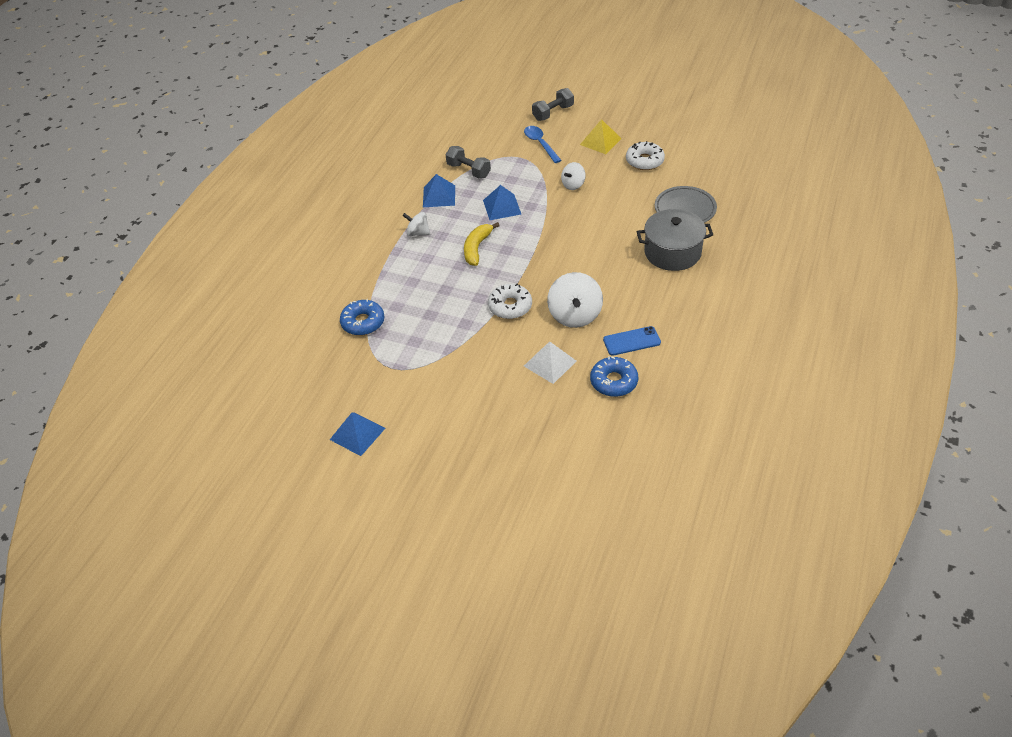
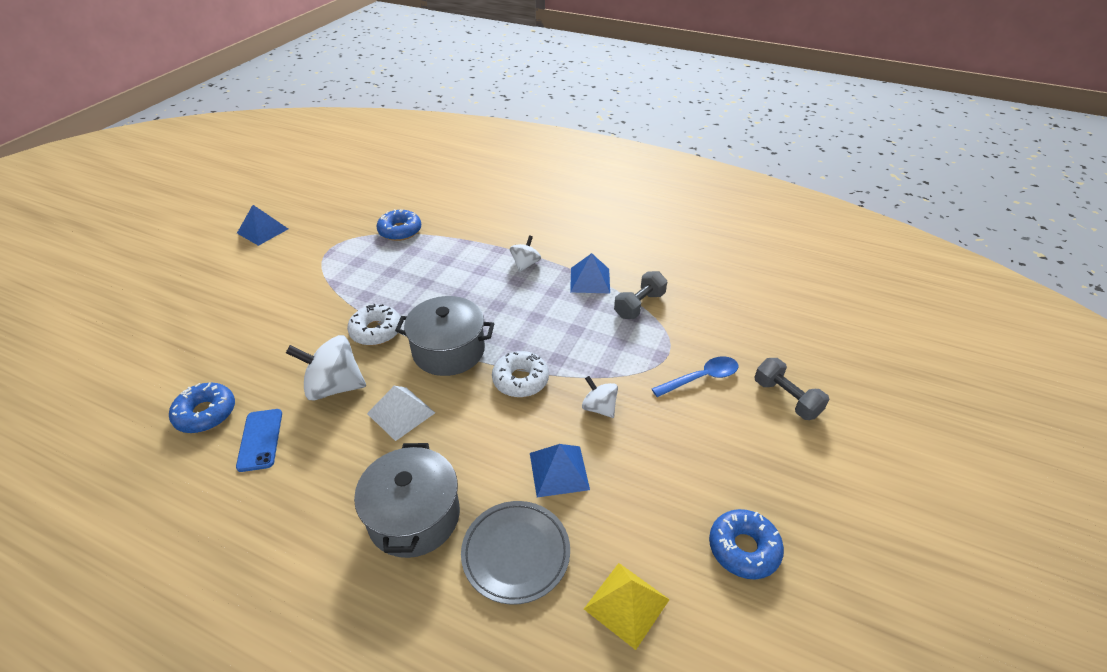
camera: 90 degrees right, 5 degrees down
yellow banana [464,222,500,266] -> none
blue pyramid [483,185,521,220] -> blue pyramid moved to [530,444,590,498]
white pyramid [524,341,577,384] -> white pyramid moved to [367,386,435,441]
yellow pyramid [580,119,622,154] -> yellow pyramid moved to [584,563,670,650]
white donut [626,141,665,170] -> white donut moved to [492,351,549,397]
none -> grey pot [395,296,494,376]
none -> blue donut [709,509,784,579]

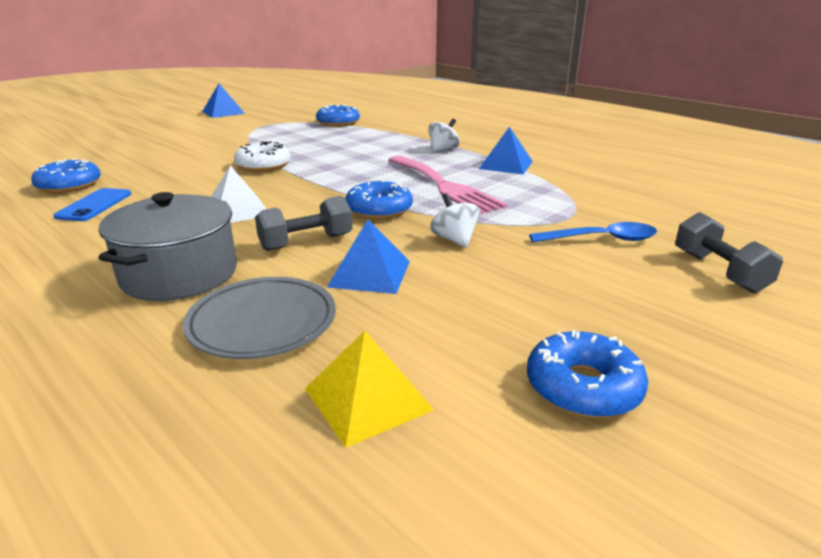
camera: 20 degrees right, 15 degrees down
white spinning top [286,335,366,400] -> none
grey pot [395,296,494,376] -> none
white donut [492,351,549,397] -> blue donut [345,180,413,220]
grey dumbbell [614,271,667,319] -> grey dumbbell moved to [255,196,353,251]
none -> pink fork [388,155,508,215]

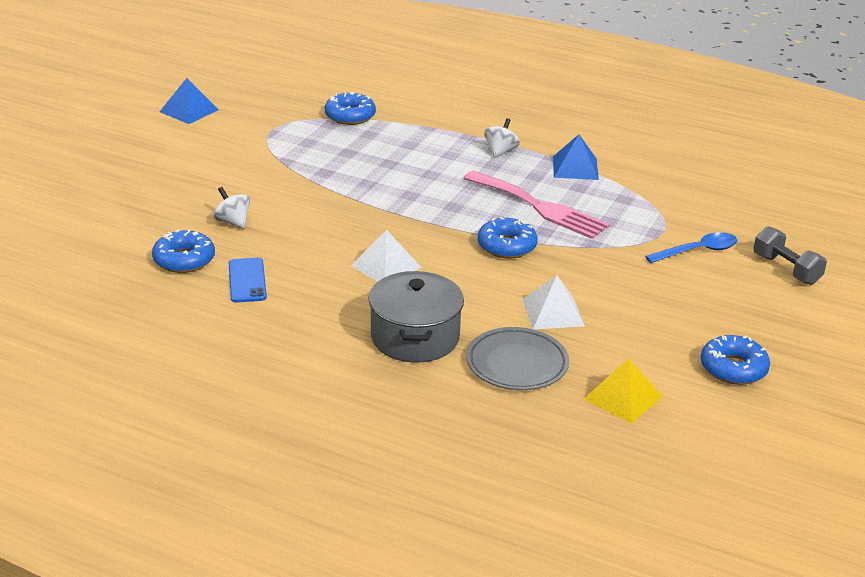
camera: 20 degrees left, 5 degrees up
white donut [234,141,291,172] -> none
grey dumbbell [255,196,353,251] -> none
blue pyramid [327,220,410,294] -> white pyramid [522,275,585,329]
white spinning top [430,193,480,248] -> white spinning top moved to [213,187,250,229]

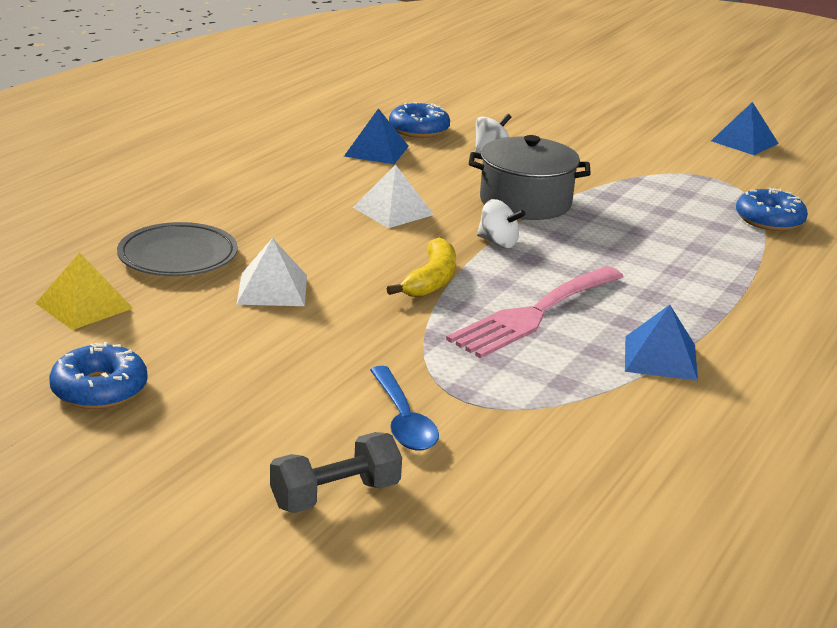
camera: 95 degrees right, 5 degrees down
blue phone [229,258,267,303] -> blue pyramid [344,108,409,164]
grey pot [368,271,464,363] -> grey pot moved to [469,135,591,220]
blue donut [478,217,538,259] -> yellow banana [387,238,456,297]
white spinning top [484,118,520,158] -> white spinning top moved to [477,199,525,248]

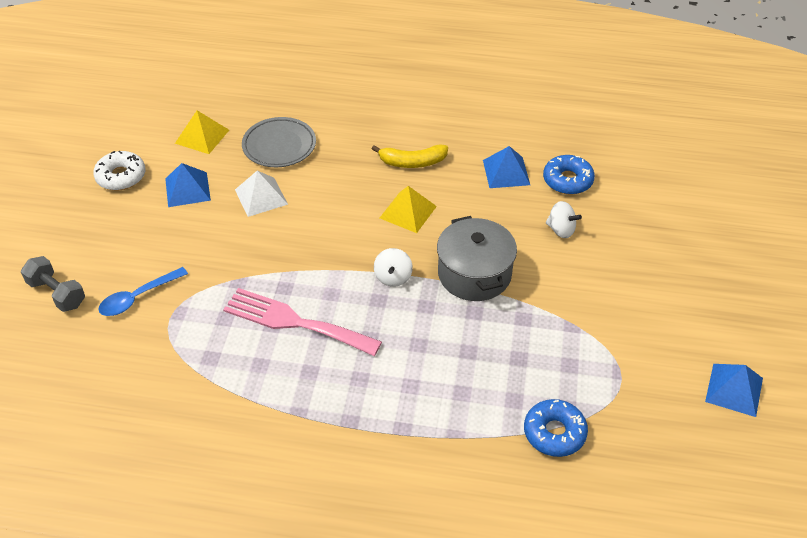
camera: 70 degrees right, 20 degrees up
blue donut [49,342,148,409] -> white donut [93,151,145,190]
white pyramid [353,165,434,228] -> yellow pyramid [380,186,437,233]
yellow banana [387,238,456,297] -> yellow banana moved to [372,145,448,168]
blue pyramid [625,305,698,381] -> blue pyramid moved to [165,163,211,207]

